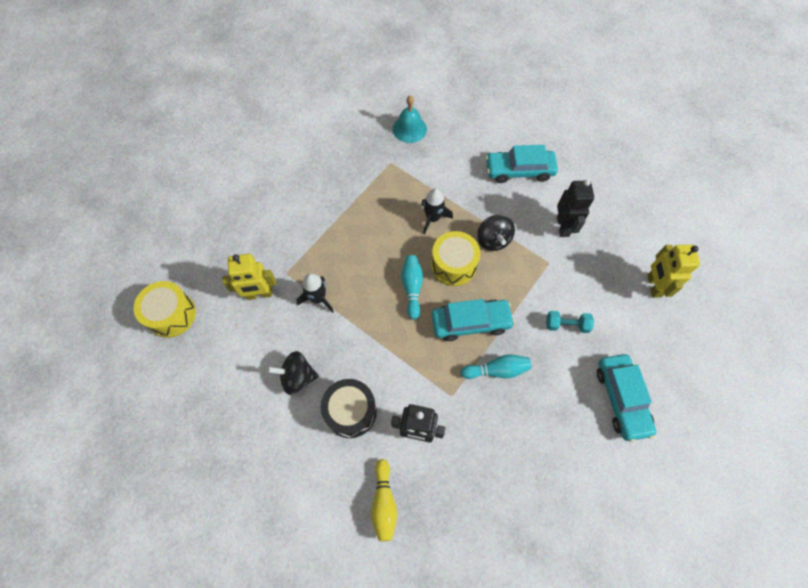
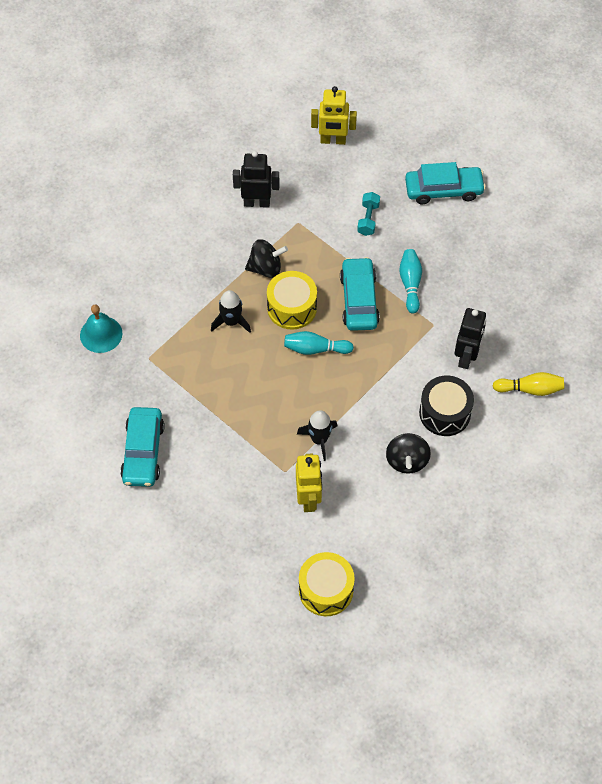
camera: 85 degrees left, 5 degrees down
turquoise car [486,145,558,183] -> turquoise car moved to [120,407,165,487]

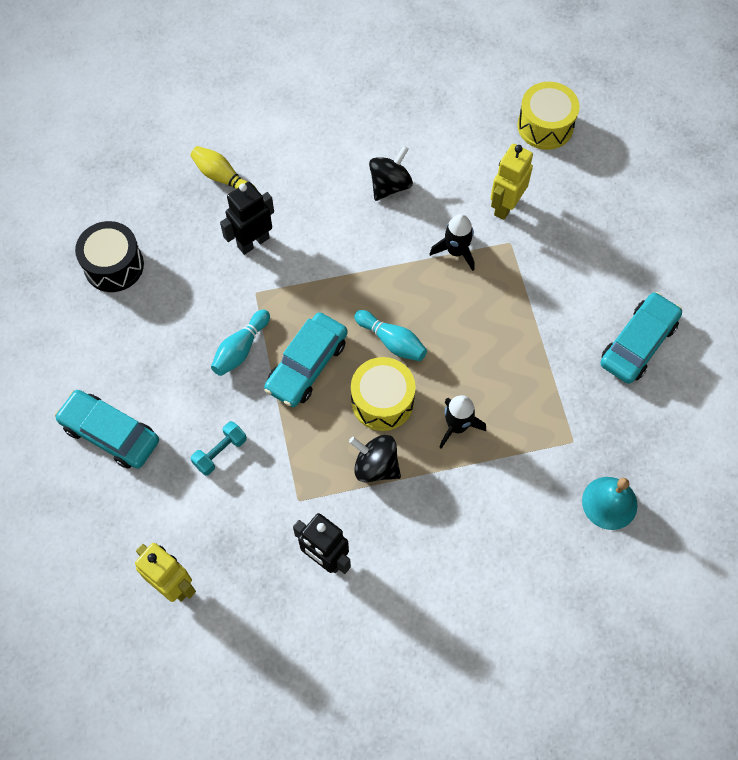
camera: 145 degrees left, 5 degrees up
black drum [419,375,474,436] -> black drum moved to [75,221,144,292]

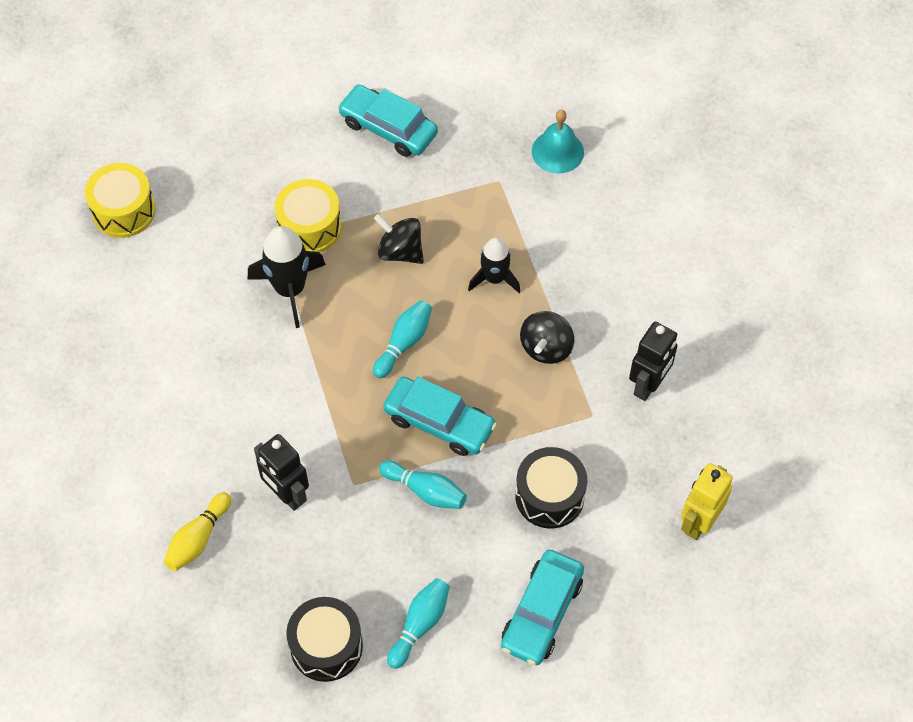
camera: 95 degrees left, 5 degrees down
turquoise dumbbell [190,421,247,476] -> black drum [515,447,587,528]
yellow drum [351,357,416,431] -> yellow drum moved to [275,179,342,252]
black spinning top [369,146,413,201] -> black spinning top moved to [374,214,424,264]
black rocket [430,214,474,271] -> black rocket [248,226,326,328], size x1.52
yellow robot [491,144,533,220] -> none
none -> turquoise bowling pin [387,578,450,669]

